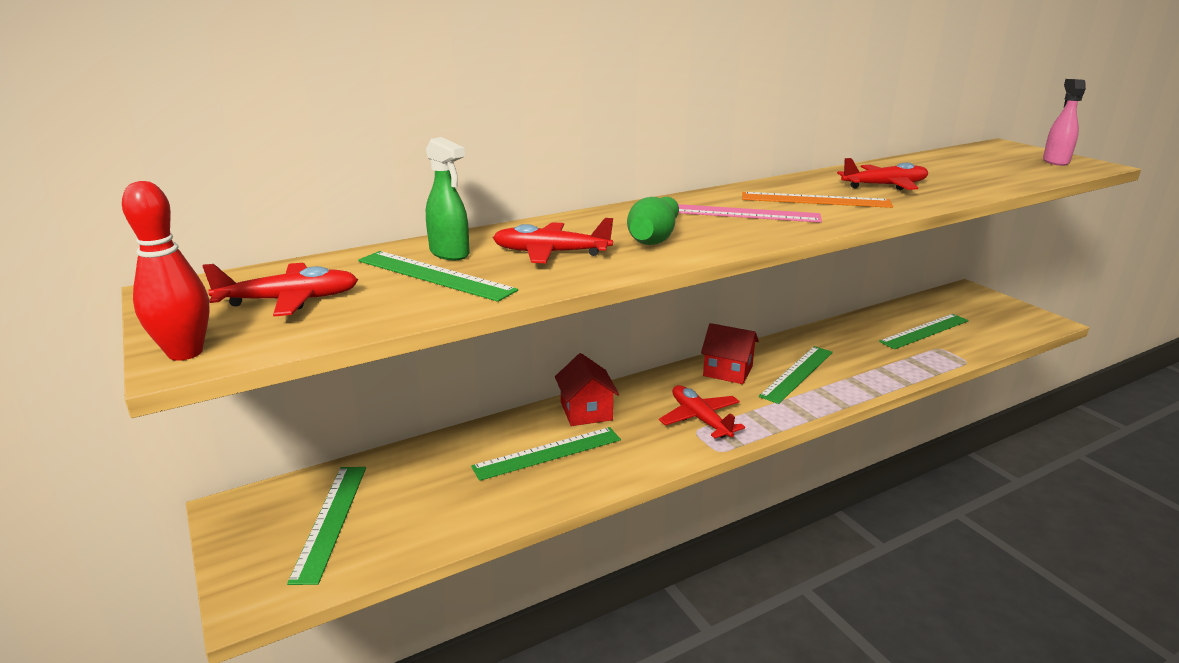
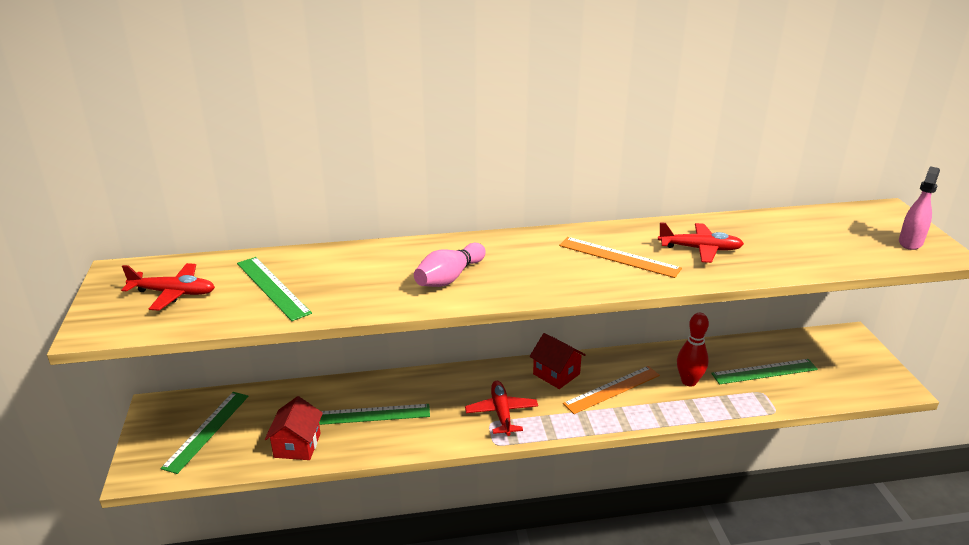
camera: 20 degrees right, 5 degrees up
red bowling pin [122,181,210,361] -> red bowling pin moved to [677,313,709,386]
green spray bottle [426,137,470,260] -> none
red plane [493,218,613,263] -> none
red house [555,353,619,426] -> red house moved to [265,396,323,460]
green bowling pin [627,197,679,245] -> pink bowling pin [414,243,486,287]
pink ruler [678,204,822,223] -> none
green ruler [759,346,833,404] -> orange ruler [563,366,660,414]

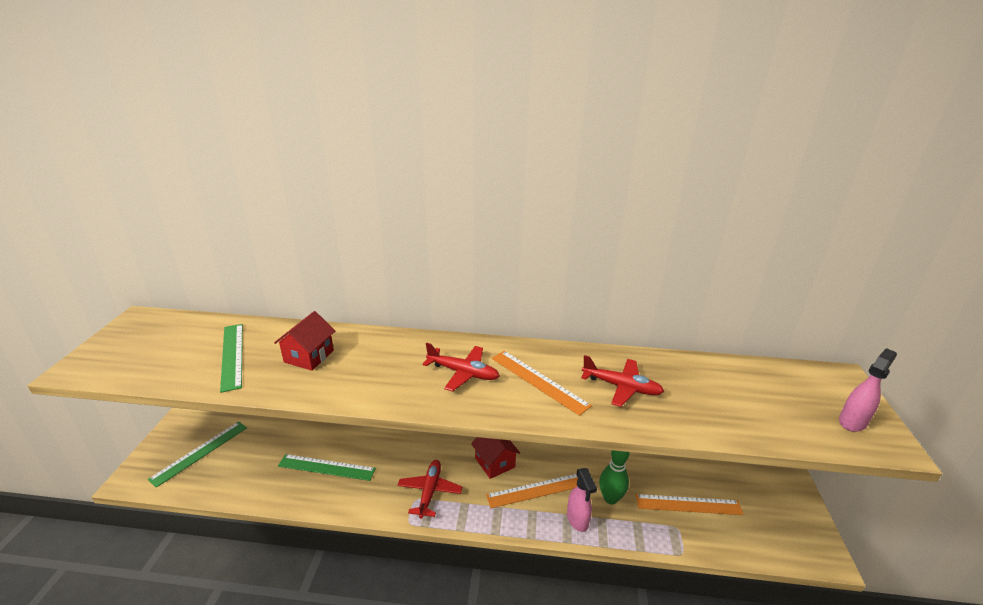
camera: 15 degrees right, 0 degrees up
red plane [121,263,215,311] -> red plane moved to [423,343,500,392]
red house [265,396,323,460] -> red house moved to [274,311,335,371]
pink bowling pin [414,243,486,287] -> none
red bowling pin [677,313,709,386] -> green bowling pin [599,450,630,505]
green ruler [711,359,818,384] -> orange ruler [635,494,744,515]
none -> pink spray bottle [567,468,597,532]

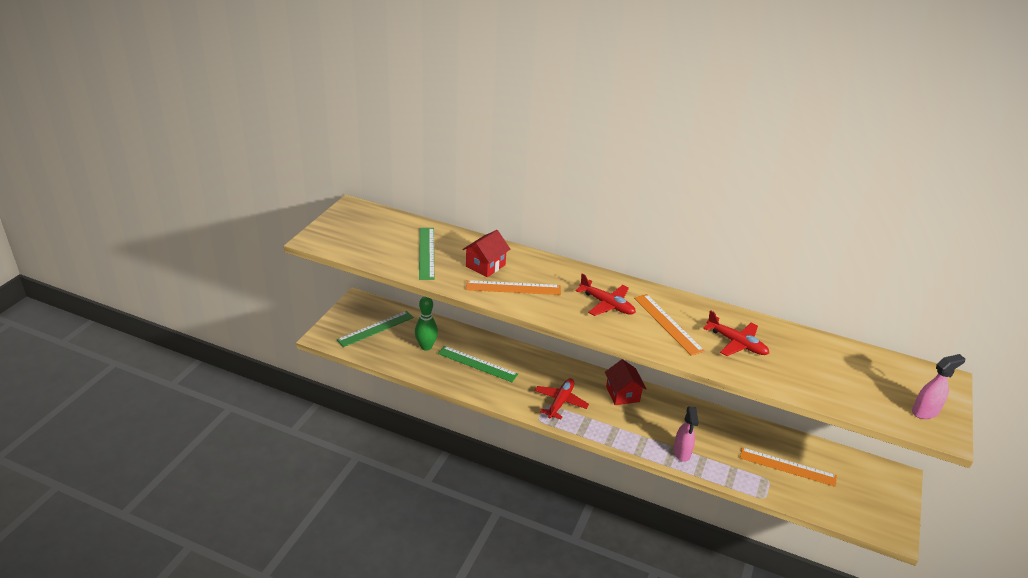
camera: 15 degrees right, 5 degrees up
orange ruler [486,473,578,508] -> orange ruler moved to [466,280,561,295]
green bowling pin [599,450,630,505] -> green bowling pin moved to [415,297,438,351]

